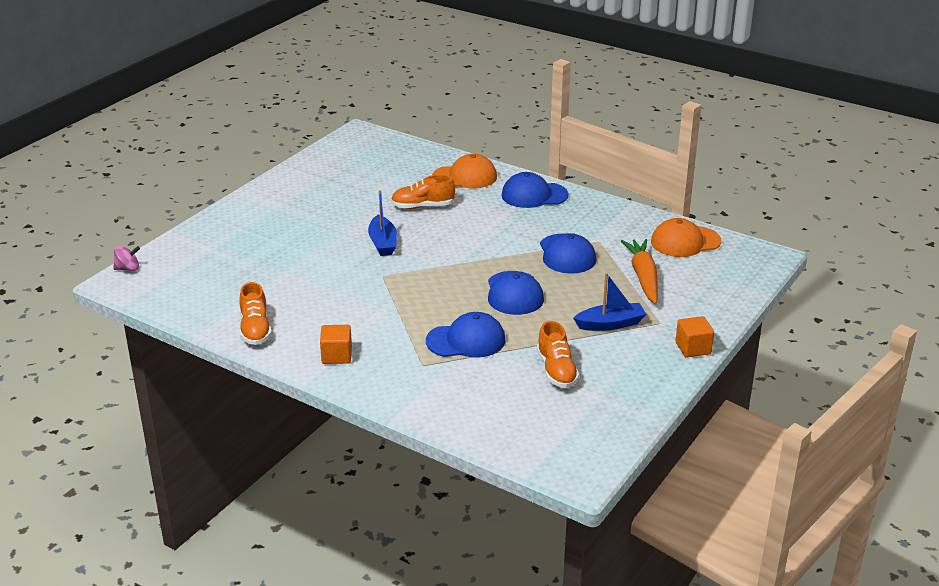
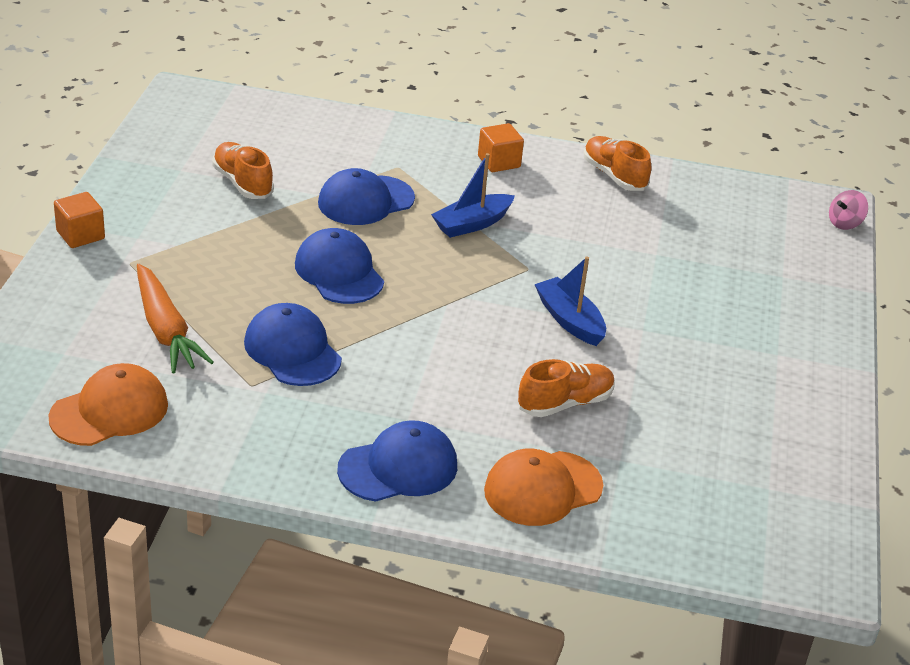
camera: 155 degrees right, 5 degrees up
blue boat [573,273,646,331] -> blue boat moved to [431,153,515,238]

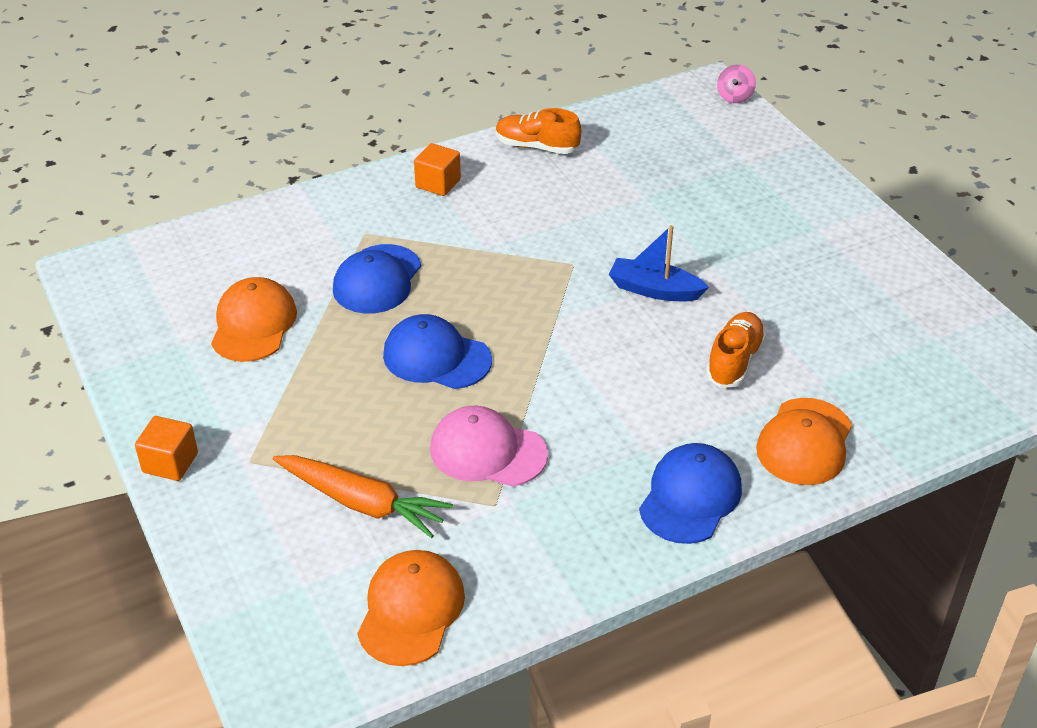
camera: 35 degrees left, 5 degrees up
orange shoe [212,142,274,199] -> orange cap [211,277,297,362]
blue cap [244,303,342,386] -> pink cap [430,405,548,487]
blue boat [431,153,515,238] -> none

